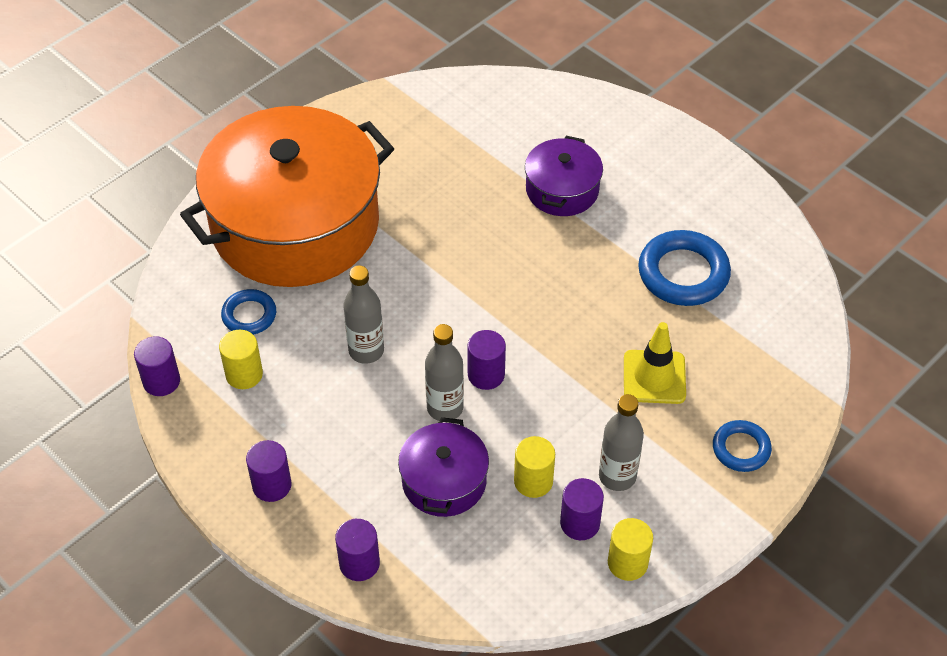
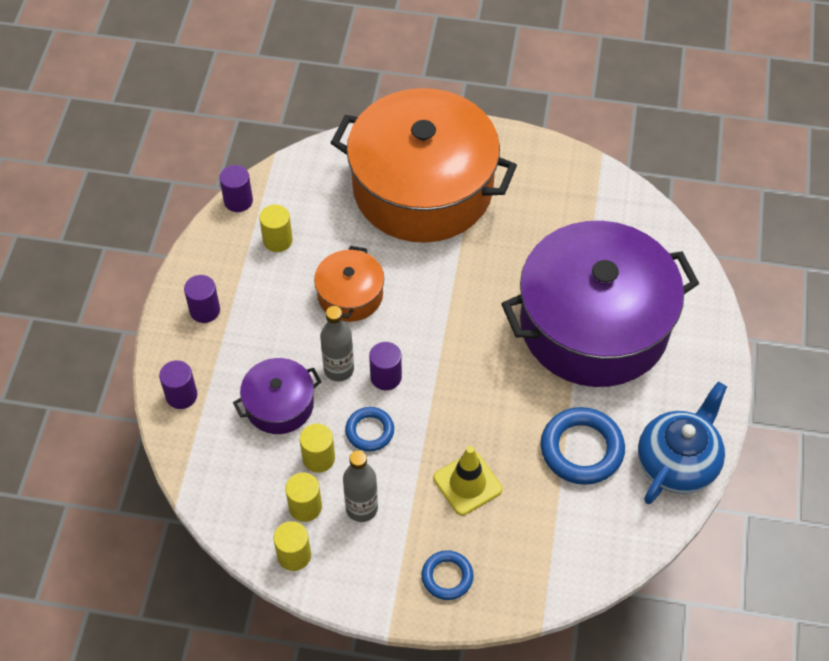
camera: 55 degrees right, 5 degrees up
blue ring [221,289,276,335] -> blue ring moved to [345,407,394,452]
grey bottle [343,265,384,364] -> orange pot [314,246,384,322]
purple pot [525,136,603,216] -> purple pot [501,221,699,387], size x2.25
purple cylinder [560,478,604,540] -> yellow cylinder [285,472,322,522]
none -> blue teapot [638,382,727,504]

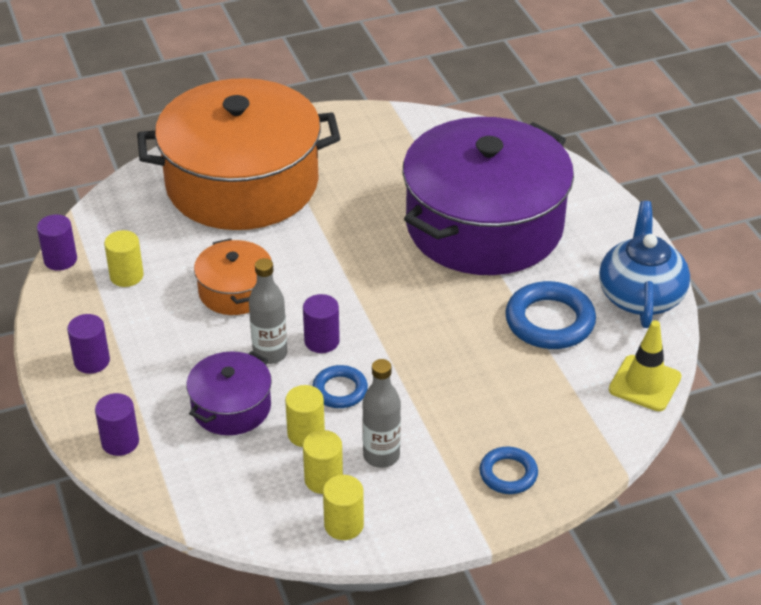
camera: 30 degrees left, 15 degrees down
yellow traffic cone [434,446,502,516] -> yellow traffic cone moved to [609,321,682,411]

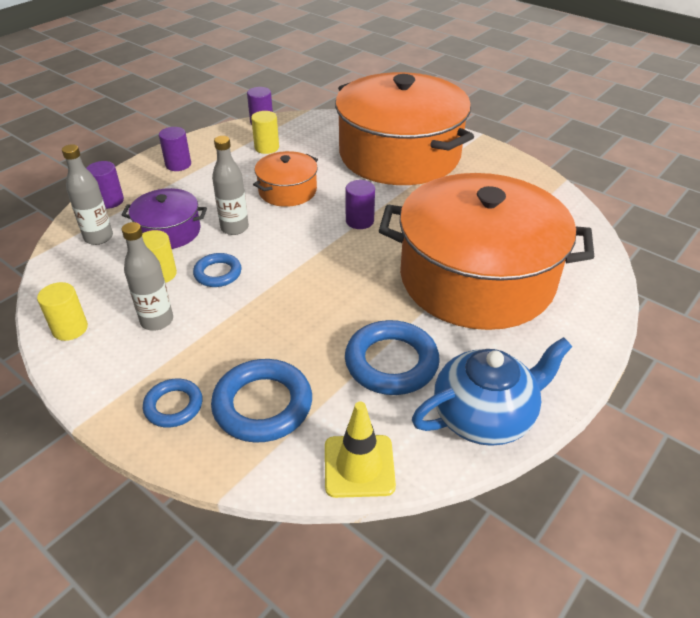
camera: 60 degrees right, 0 degrees up
purple cylinder [303,294,340,353] -> purple cylinder moved to [345,180,375,229]
yellow cylinder [303,430,343,494] -> none
purple pot [402,117,574,275] -> orange pot [379,173,595,330]
none -> grey bottle [62,144,113,245]
none -> blue ring [211,359,312,443]

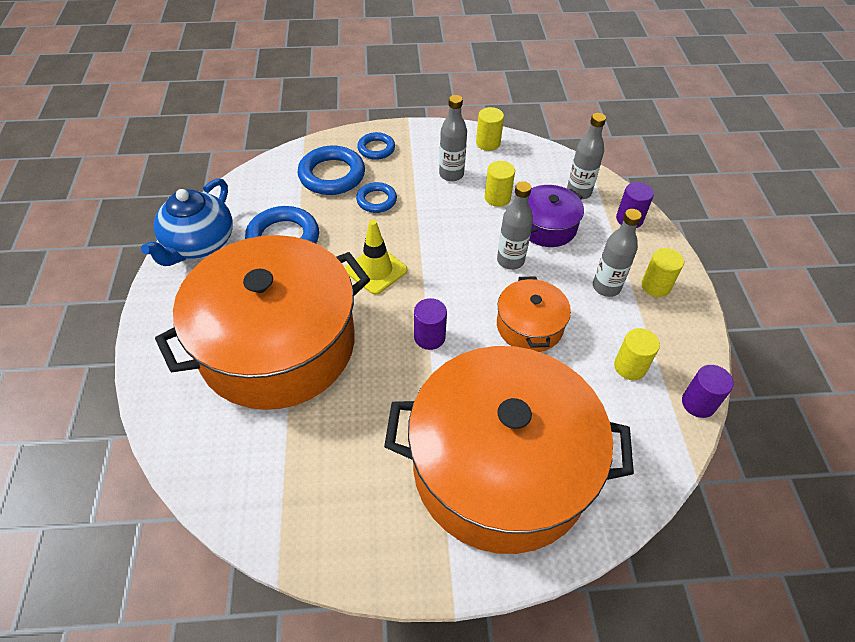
camera: 135 degrees right, 10 degrees up
purple cylinder [159,127,191,171] -> yellow cylinder [641,248,684,297]
blue ring [193,253,242,287] -> blue ring moved to [356,182,397,213]
yellow traffic cone [325,401,396,498] -> yellow traffic cone moved to [345,219,407,295]
none -> grey bottle [593,209,642,297]

